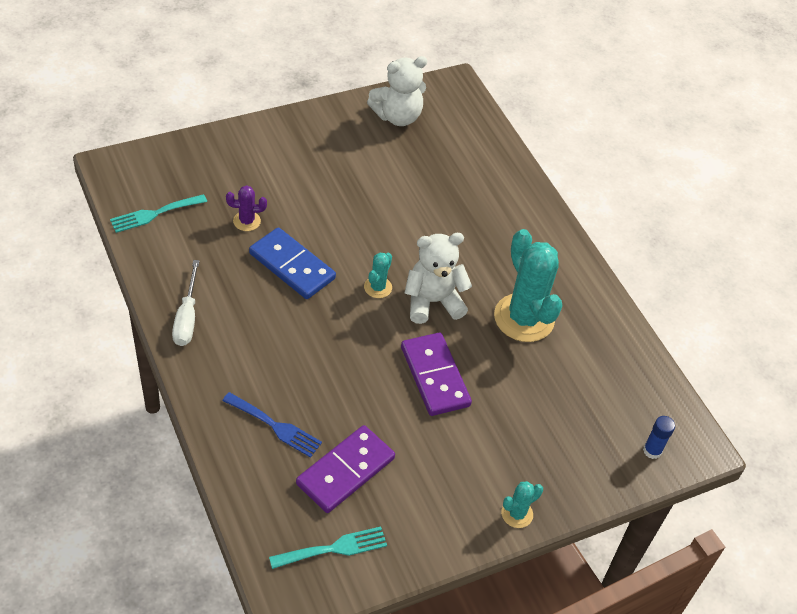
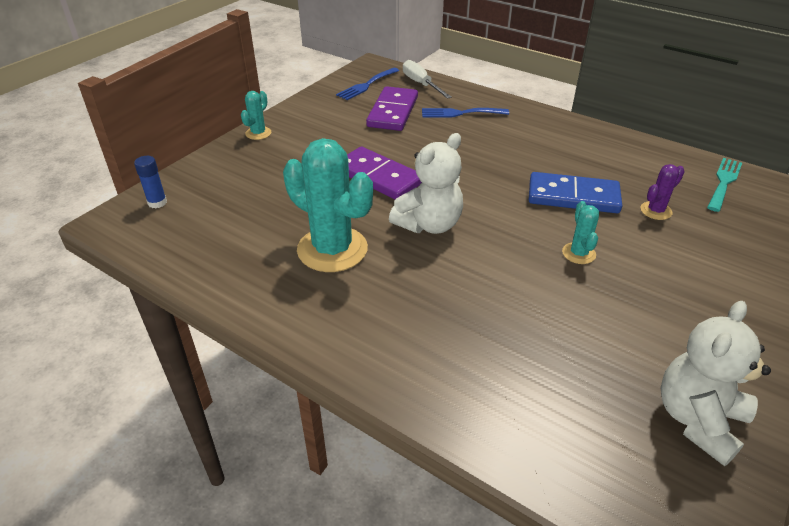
camera: 155 degrees right, 10 degrees down
white screwdriver [172,260,199,346] -> white screwdriver moved to [403,60,452,99]
turquoise fork [269,526,387,569] -> blue fork [336,68,399,100]
turquoise cactus [364,252,392,298] -> turquoise cactus moved to [562,201,599,264]

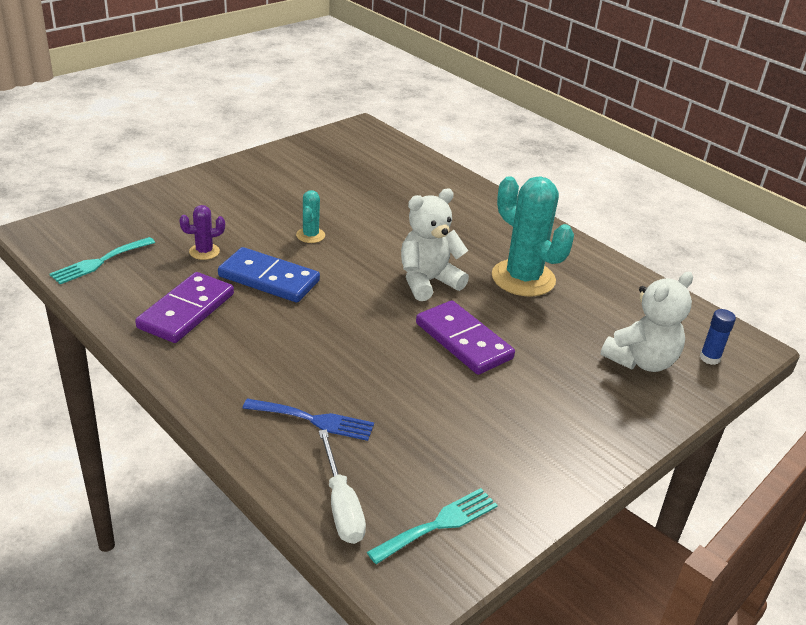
camera: 170 degrees left, 5 degrees down
turquoise cactus [241,91,271,140] -> none
blue fork [336,68,399,100] -> turquoise fork [367,488,498,564]
purple domino [366,86,418,131] -> purple domino moved to [135,272,234,343]
white teddy bear [661,301,771,466] -> white teddy bear moved to [601,272,693,372]

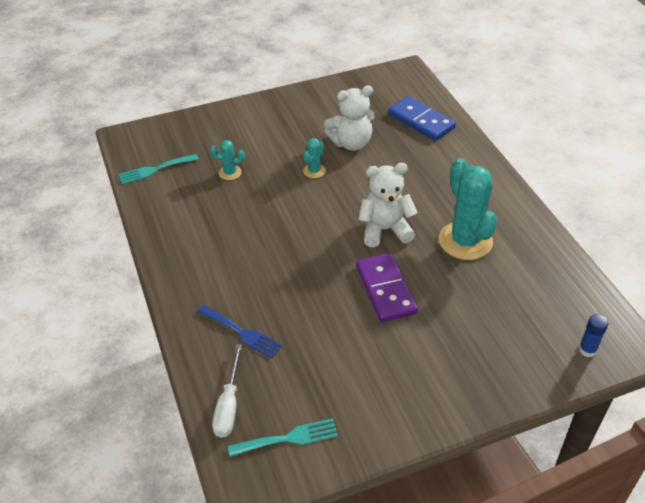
camera: 25 degrees right, 10 degrees up
purple domino [135,272,234,343] -> none
purple cactus [179,205,225,260] -> turquoise cactus [210,140,245,180]
blue domino [218,247,320,302] -> blue domino moved to [388,96,456,141]
white teddy bear [601,272,693,372] -> white teddy bear moved to [324,85,375,151]

